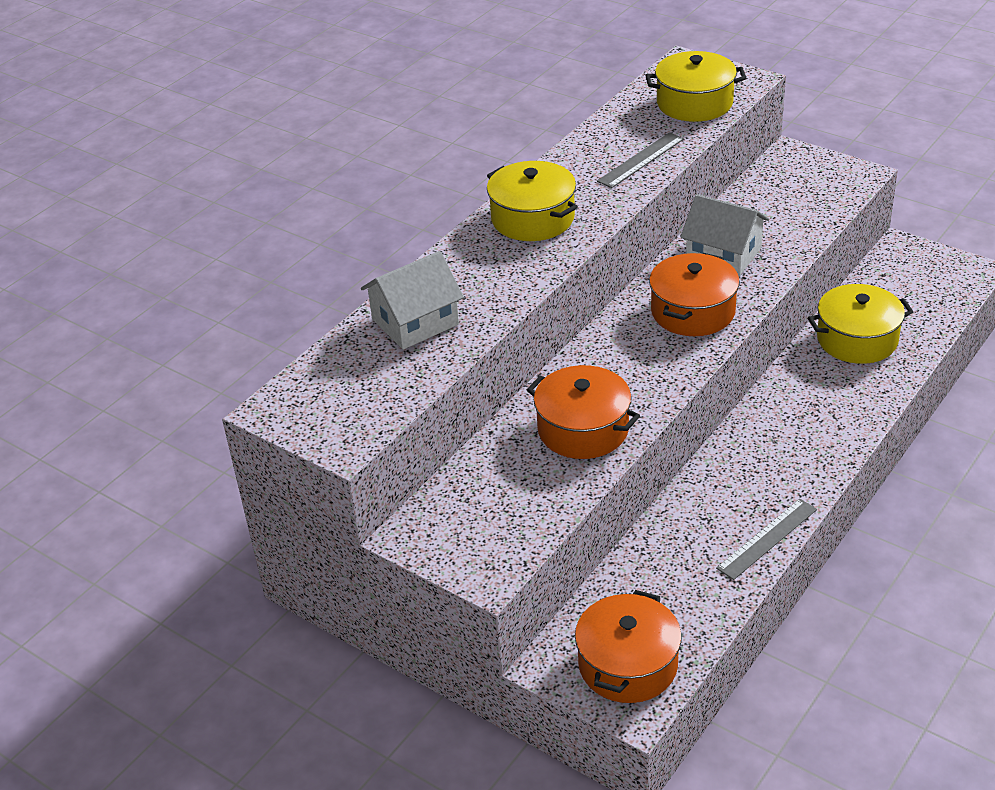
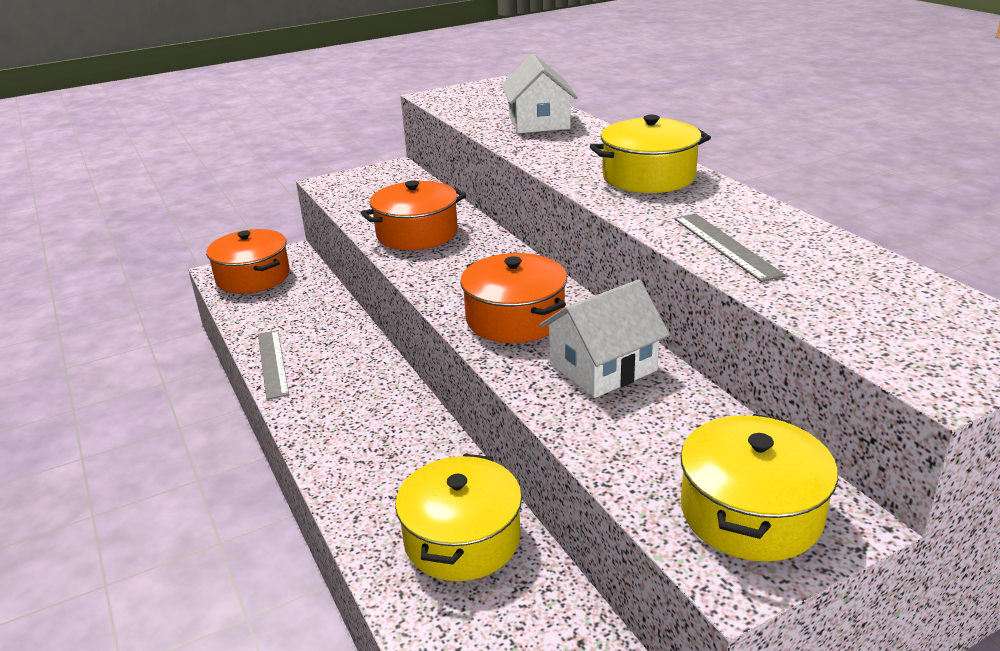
camera: 115 degrees right, 10 degrees down
yellow pot [645,51,746,122] -> yellow pot moved to [681,414,838,562]

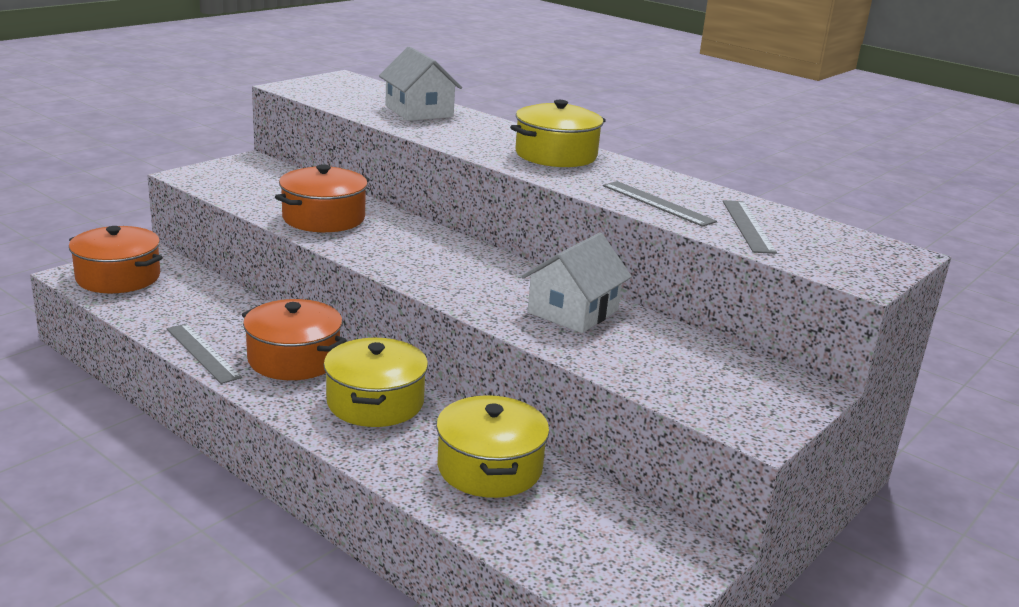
camera: 25 degrees left, 5 degrees down
orange pot [460,253,567,343] -> orange pot moved to [242,299,347,380]
yellow pot [681,414,838,562] -> yellow pot moved to [324,338,428,427]
none -> grey ruler [723,200,777,254]

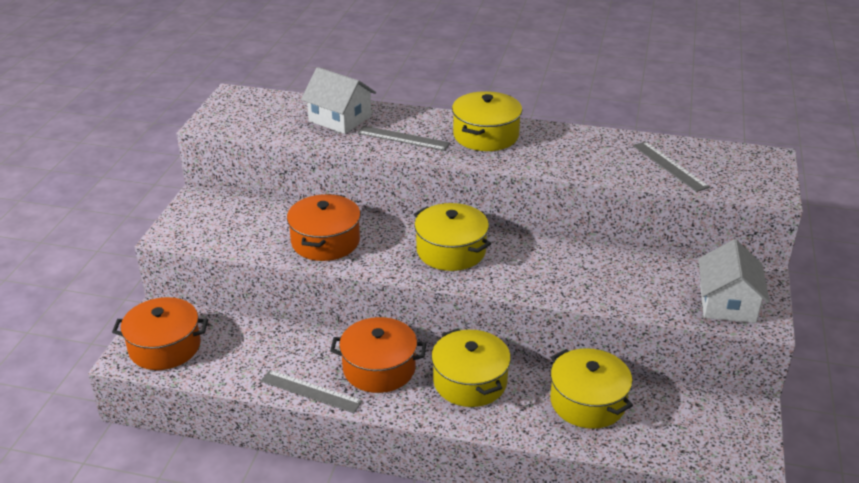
camera: 25 degrees left, 10 degrees up
white house [521,233,632,333] -> white house moved to [698,239,770,323]
grey ruler [603,181,717,227] -> grey ruler moved to [357,126,450,151]
none -> yellow pot [414,203,491,271]

